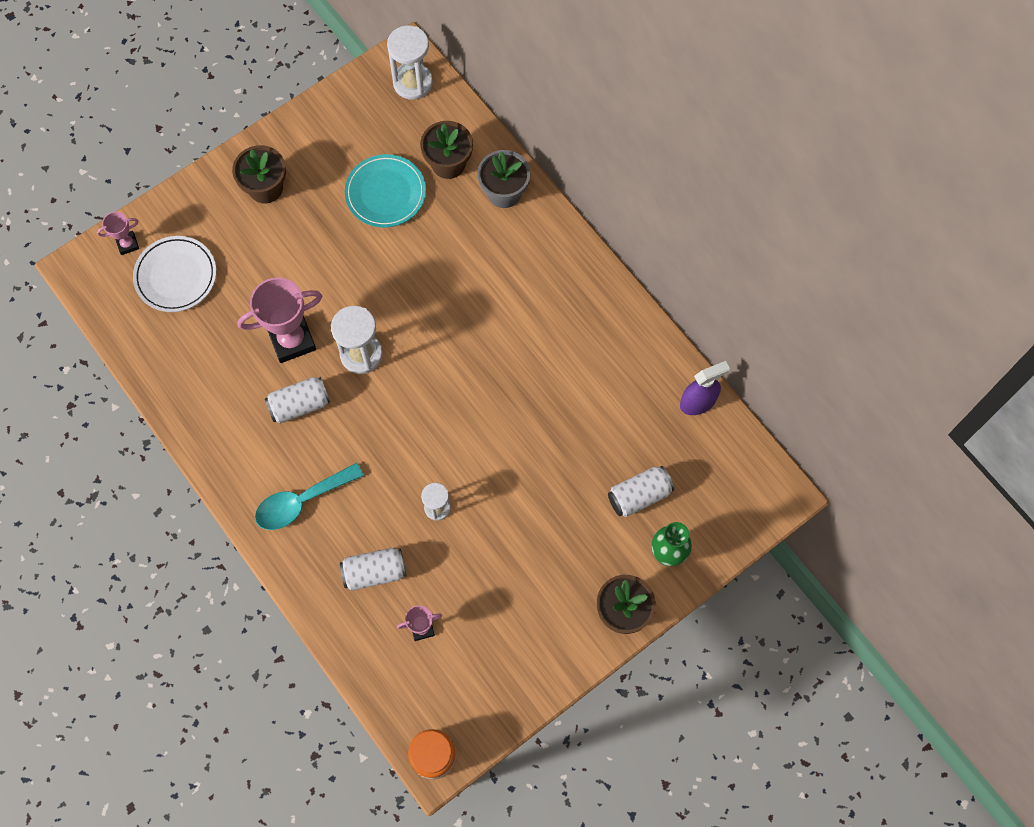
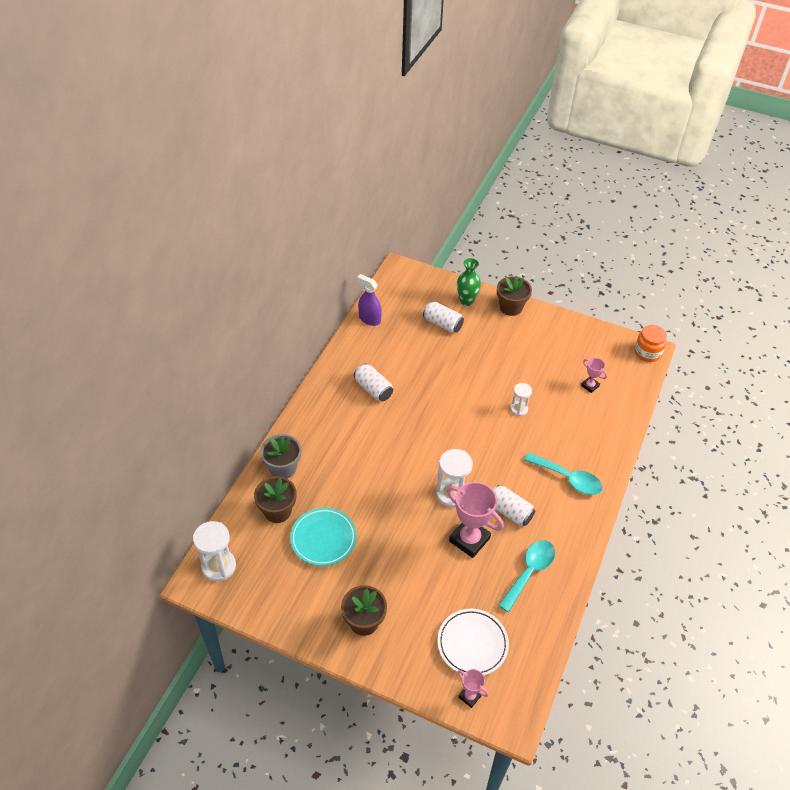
camera: 120 degrees left, 20 degrees down
white can [340,548,406,591] -> white can moved to [354,363,393,401]
none -> turquoise spoon [498,540,555,612]

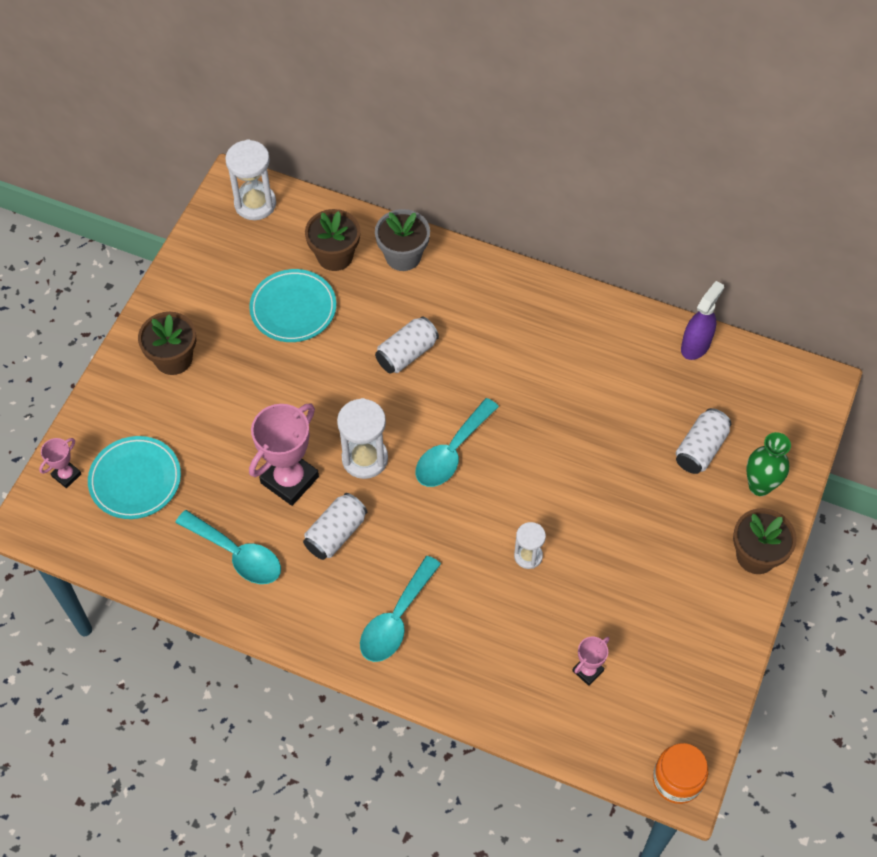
camera: 90 degrees right, 10 degrees up
white can [354,363,393,401] -> white can moved to [375,316,439,374]
white plate [437,609,509,675] -> turquoise plate [88,436,181,519]
none -> turquoise spoon [416,398,499,487]

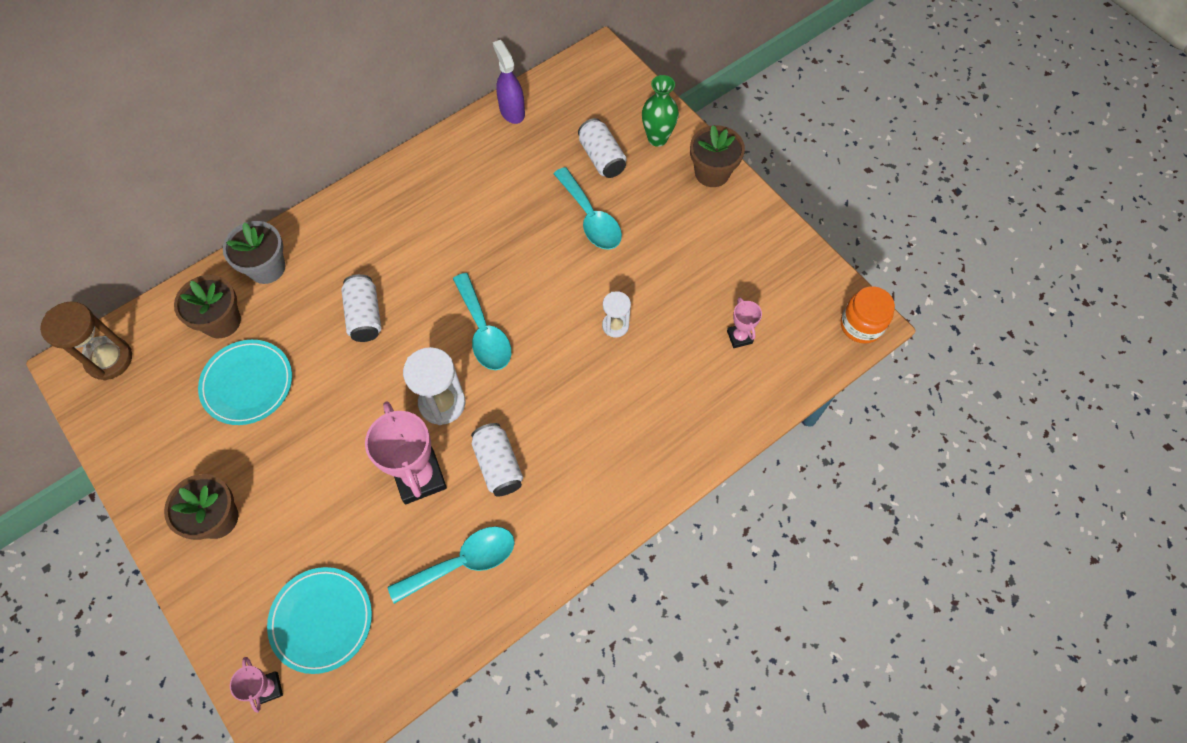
camera: 60 degrees left, 5 degrees up
white hourglass [225,139,276,220] -> brown hourglass [40,301,132,381]
turquoise spoon [360,556,441,662] -> turquoise spoon moved to [554,167,622,250]

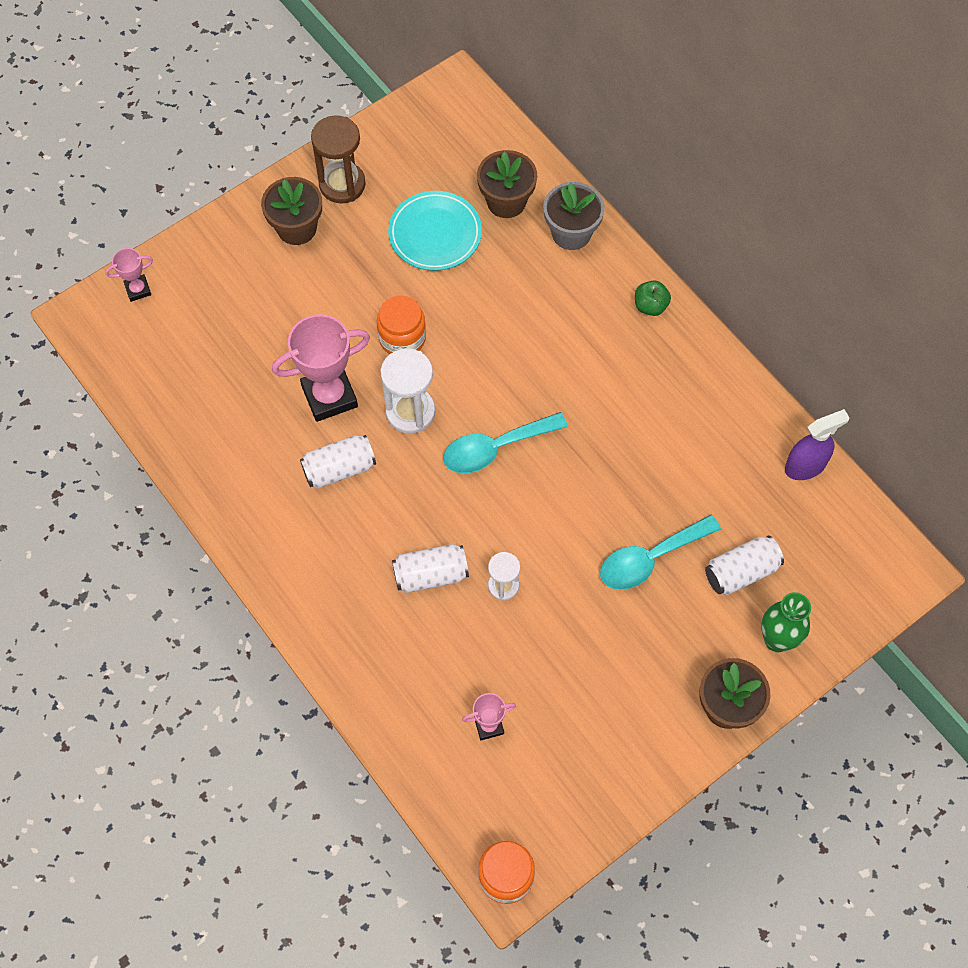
camera: 90 degrees right, 0 degrees up
brown hourglass [40,301,132,381] -> brown hourglass moved to [311,115,366,203]
turquoise plate [267,567,372,674] -> none
white can [341,274,381,342] -> white can moved to [392,544,469,593]
turquoise spoon [388,527,515,604] -> none
none -> orange jar [377,295,426,354]
none -> green apple [635,280,671,316]

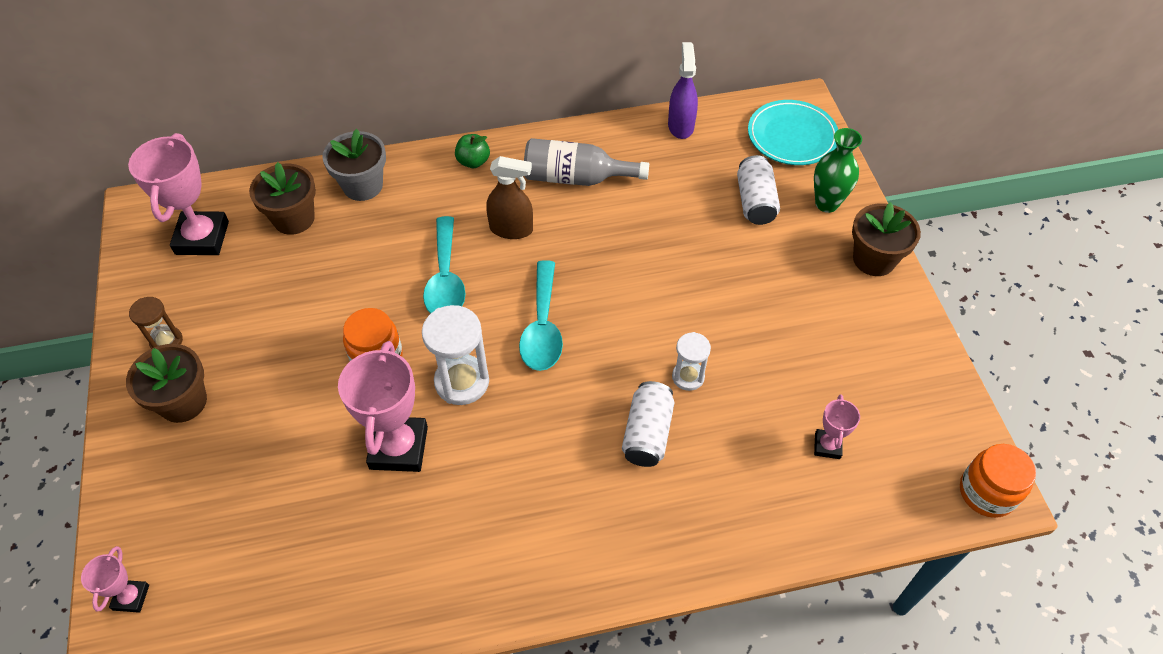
camera: 65 degrees left, 10 degrees down
white can [300,435,376,489] -> none
brown hourglass [311,115,366,203] -> brown hourglass [129,297,183,349], size x0.60
turquoise plate [388,191,482,271] -> turquoise plate moved to [748,100,838,165]
turquoise spoon [600,515,721,590] -> turquoise spoon moved to [423,216,466,314]
none -> pink trophy [128,133,229,255]
none -> brown spray bottle [486,156,533,239]
none -> grey bottle [524,138,649,186]

